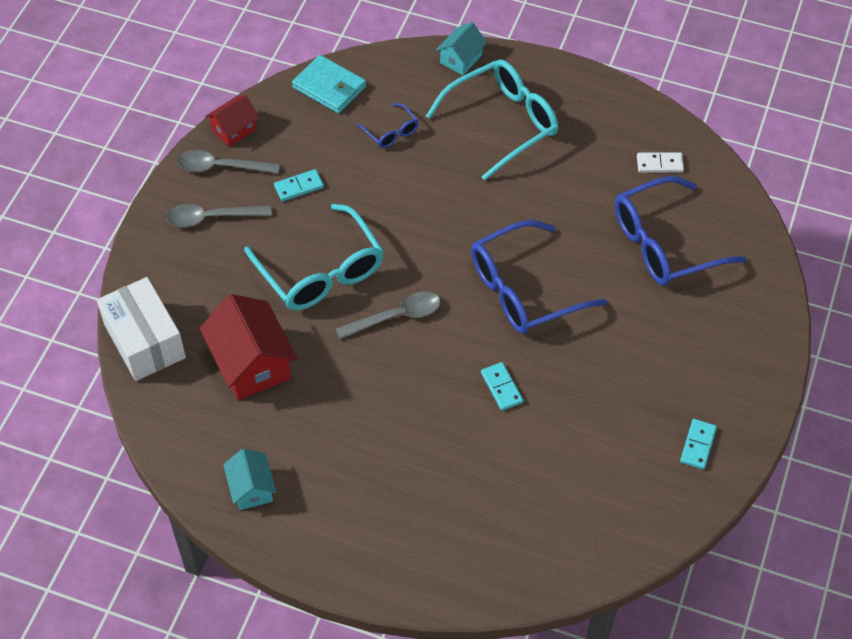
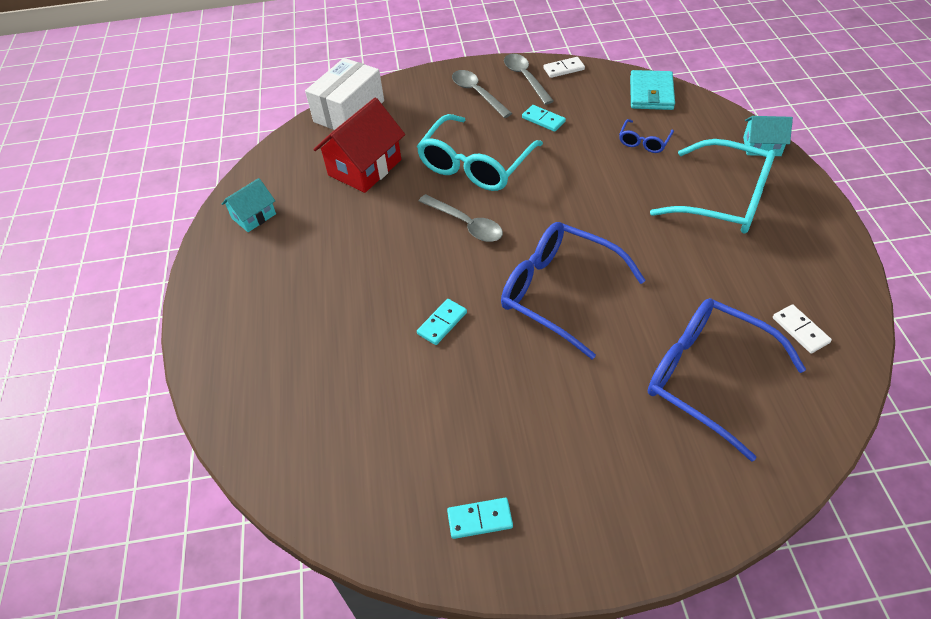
camera: 65 degrees right, 5 degrees down
red house [205,95,259,147] -> white domino [544,57,585,78]

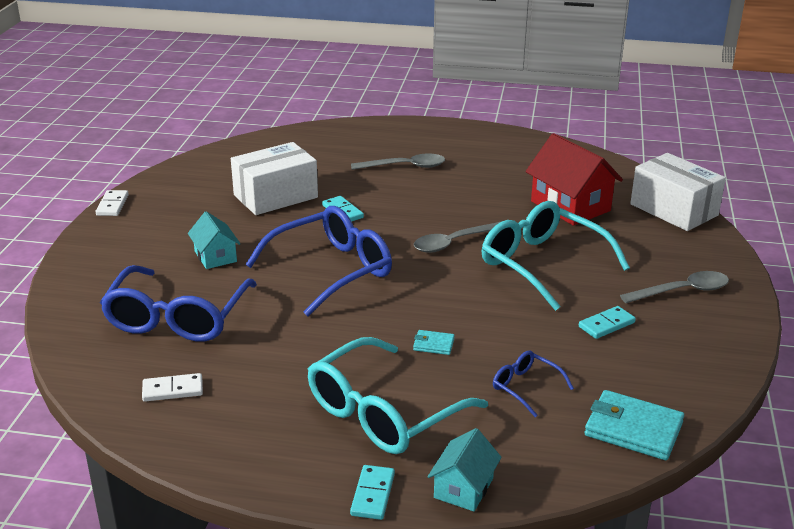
camera: 105 degrees right, 20 degrees down
turquoise house [222,178,276,232] -> turquoise house moved to [188,211,241,269]
turquoise domino [447,498,513,539] -> turquoise domino moved to [350,465,395,520]
grey spoon [504,54,554,105] -> grey spoon moved to [351,154,445,170]
white domino [544,57,585,78] -> white domino moved to [96,190,129,216]
blue glasses [648,298,806,462] -> blue glasses turned 135 degrees clockwise [100,265,257,342]
none -> white box [231,142,318,215]
none -> turquoise wallet [413,330,455,355]

